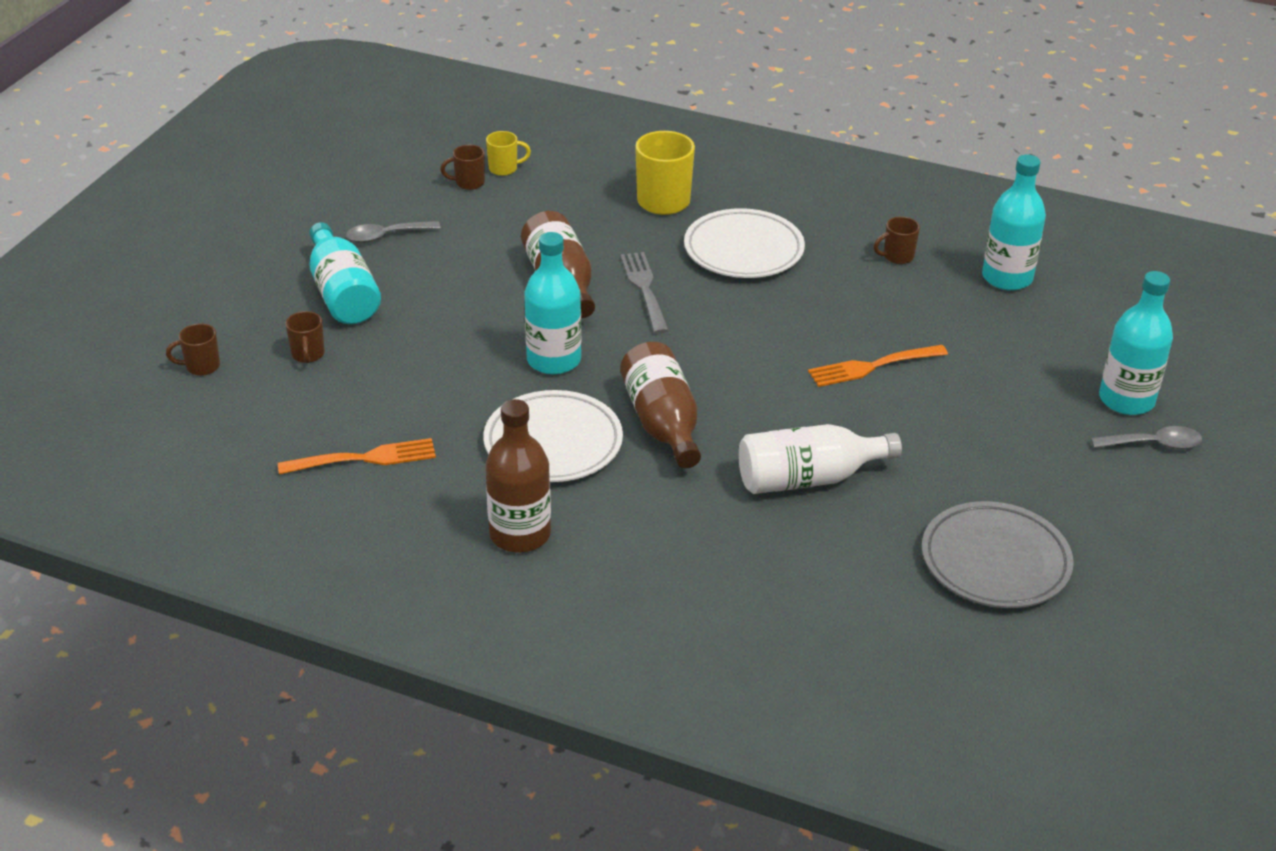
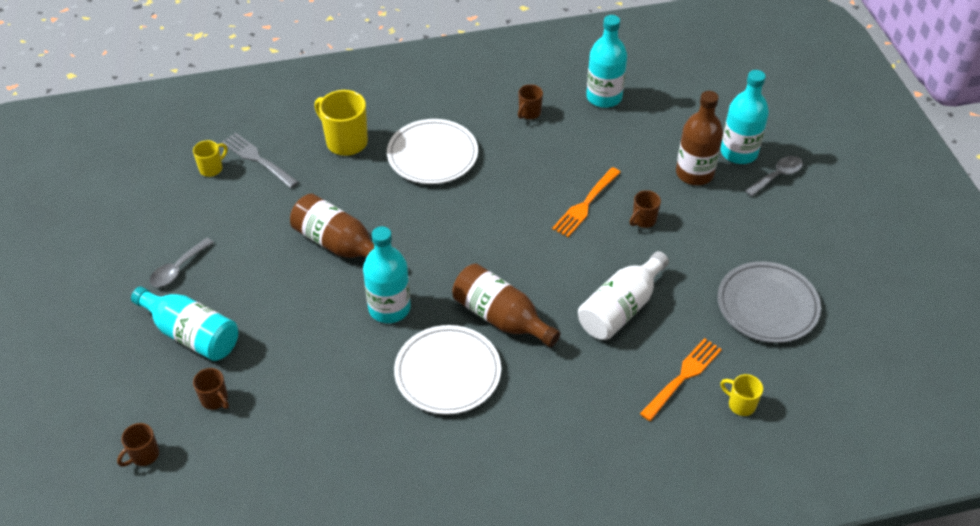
camera: 35 degrees left, 10 degrees up
orange fork [278,438,436,475] -> orange fork moved to [640,338,722,421]
brown mug [440,145,485,190] -> brown mug moved to [629,190,661,228]
brown bottle [485,399,551,553] -> brown bottle moved to [676,91,723,185]
grey fork [620,252,669,334] -> grey fork moved to [222,133,298,188]
none -> yellow mug [720,374,763,416]

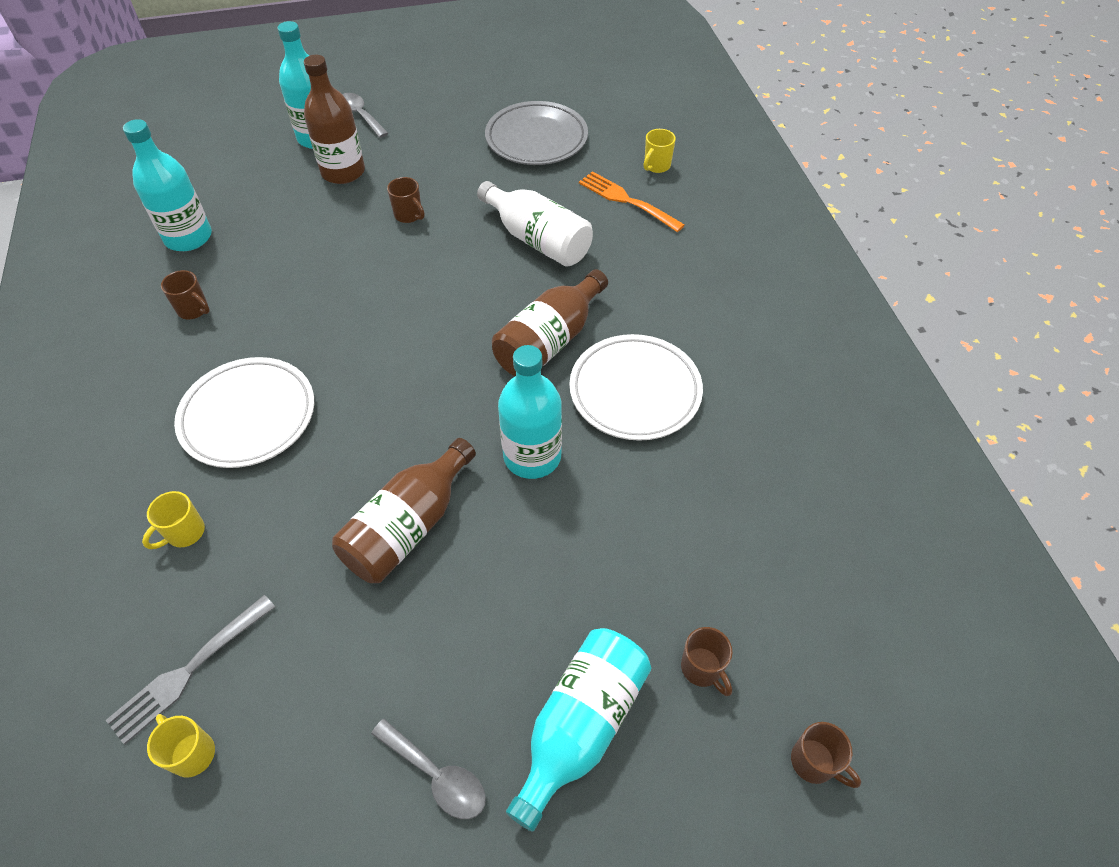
camera: 90 degrees left, 5 degrees up
brown mug [193,368,229,410] -> brown mug turned 105 degrees clockwise [681,627,733,696]
yellow mug [314,90,368,156] -> yellow mug [142,491,205,549], size x0.55
orange fork [552,167,621,237] -> none

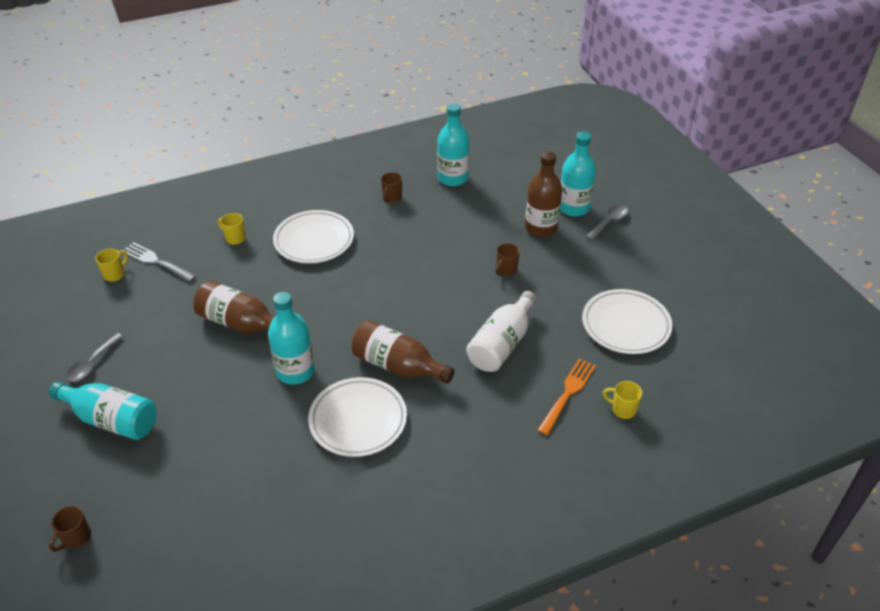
camera: 80 degrees right, 10 degrees down
grey plate [485,101,588,165] -> white plate [582,289,673,354]
brown mug [681,627,733,696] -> none

